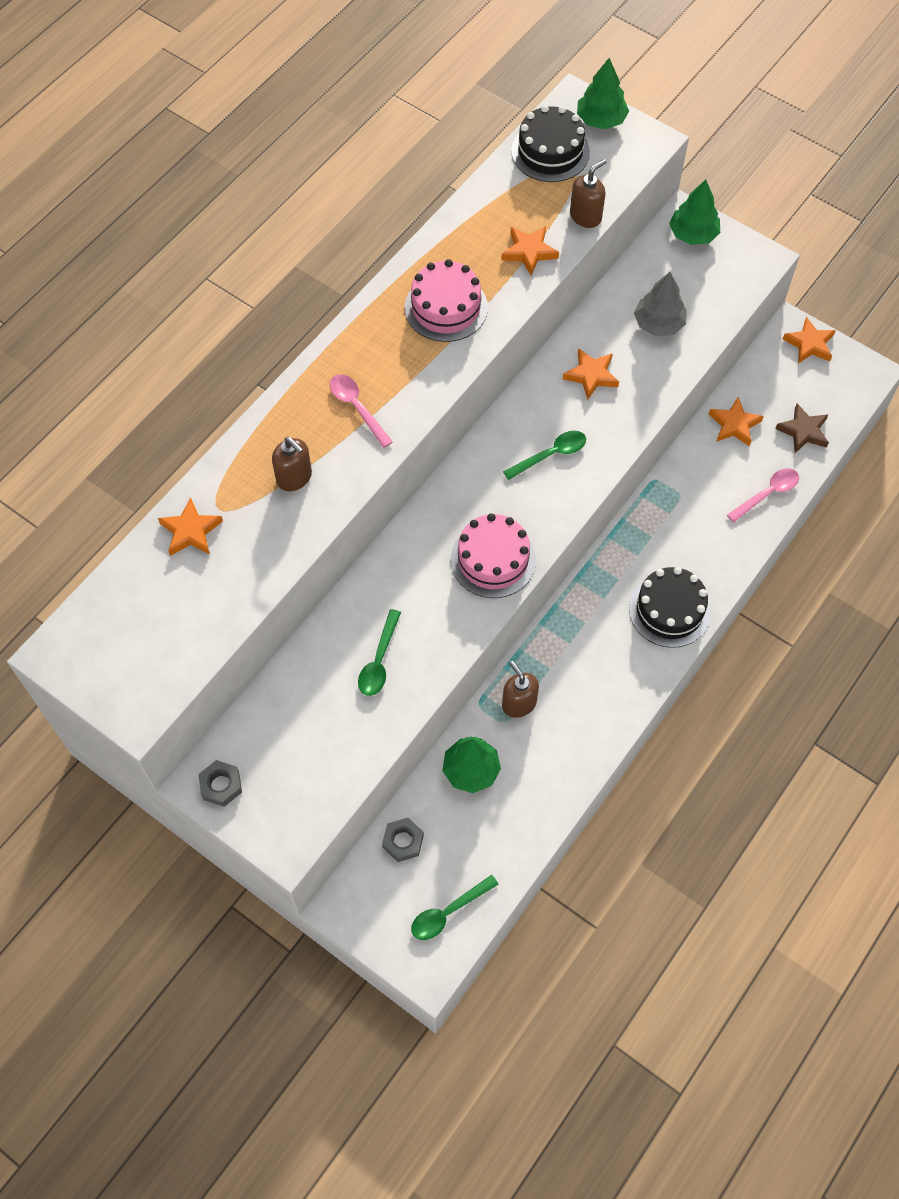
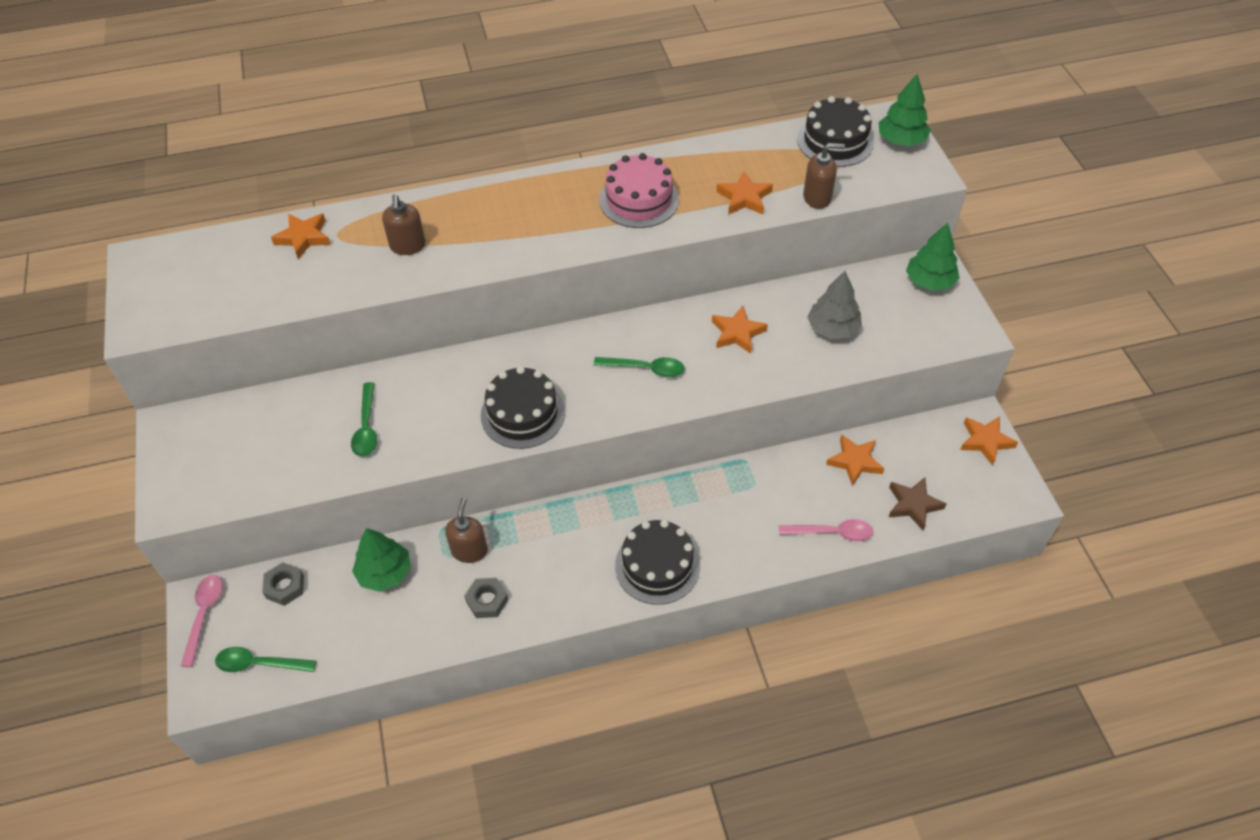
camera: 40 degrees right, 10 degrees down
grey nut [198,760,242,807] -> grey nut moved to [464,578,508,618]
pink spoon [330,374,393,448] -> pink spoon moved to [181,575,223,667]
green spoon [358,609,401,696] -> green spoon turned 60 degrees counterclockwise [351,382,377,457]
pink cake [451,513,536,598] -> black cake [481,366,565,449]

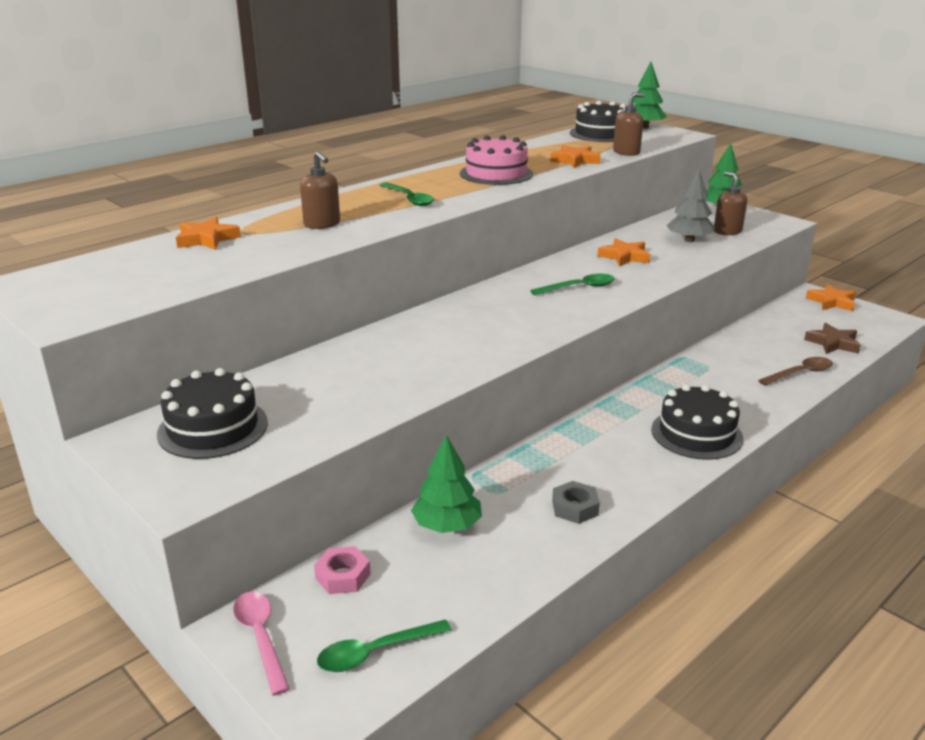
camera: 30 degrees left, 25 degrees down
grey nut [262,562,304,606] -> pink nut [314,546,371,594]
green spoon [351,382,377,457] -> green spoon moved to [380,182,434,206]
brown soap dispenser [445,498,488,563] -> brown soap dispenser moved to [714,172,747,235]
black cake [481,366,565,449] -> black cake moved to [157,368,268,459]
pink spoon [779,519,873,542] -> brown spoon [758,357,833,386]
orange star [826,434,884,486] -> none

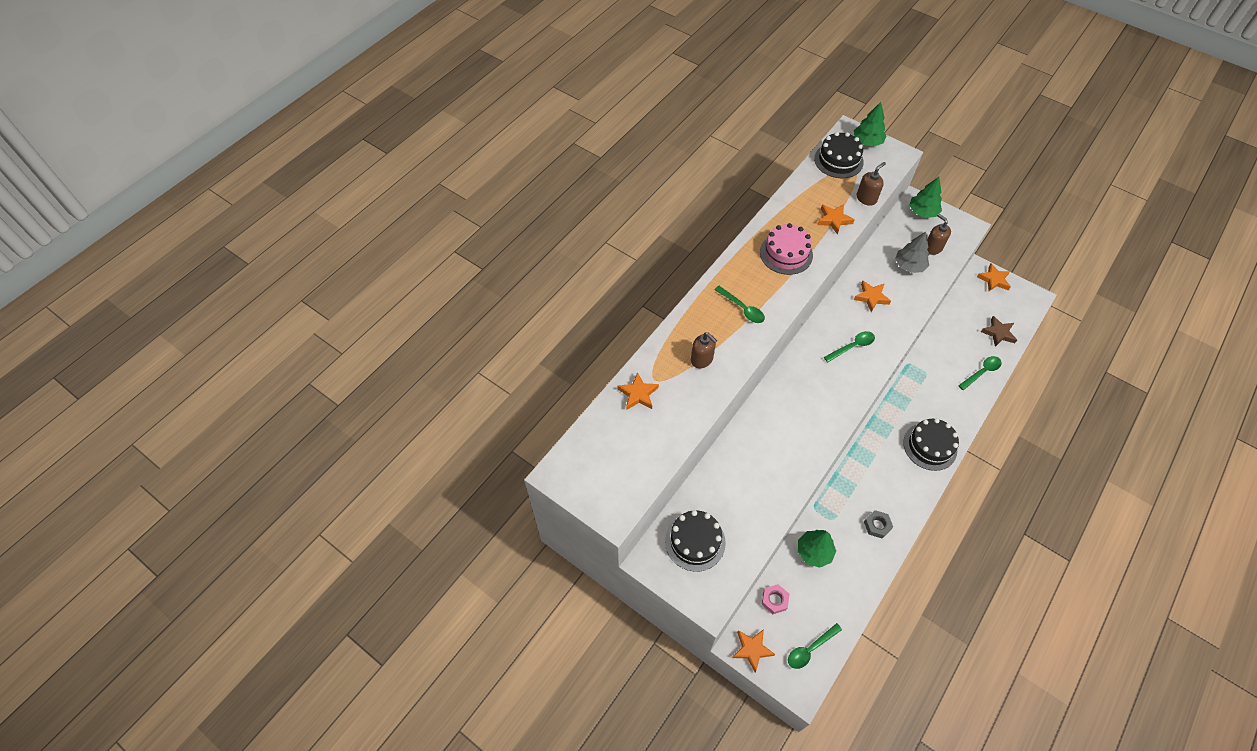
camera: 10 degrees left, 30 degrees up
pink spoon [233,592,290,696] -> orange star [732,629,775,673]
brown spoon [758,357,833,386] -> green spoon [958,356,1002,390]

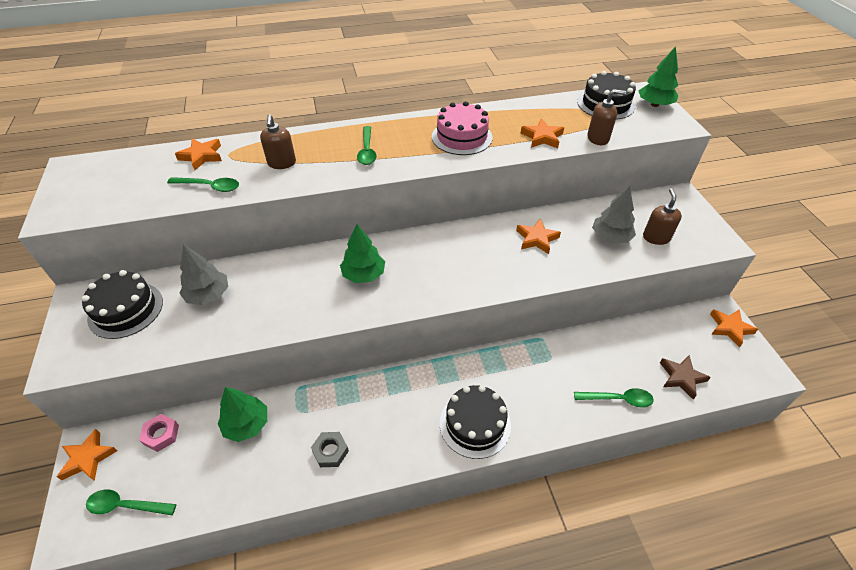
camera: 40 degrees right, 10 degrees down
green spoon [824,331,875,362] -> green spoon moved to [167,177,239,192]
green tree [909,177,942,218] -> green tree moved to [340,224,385,283]
none -> grey tree [179,244,228,305]

